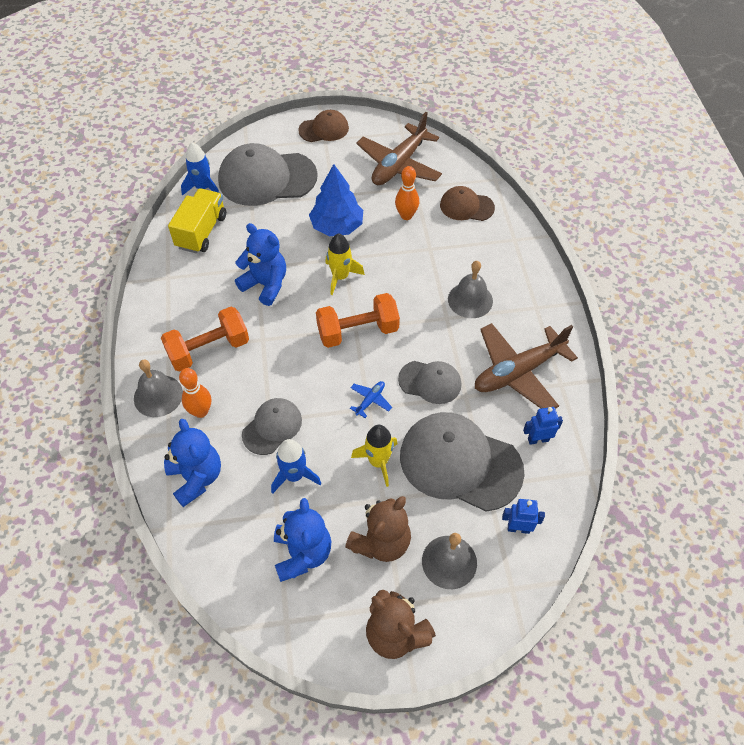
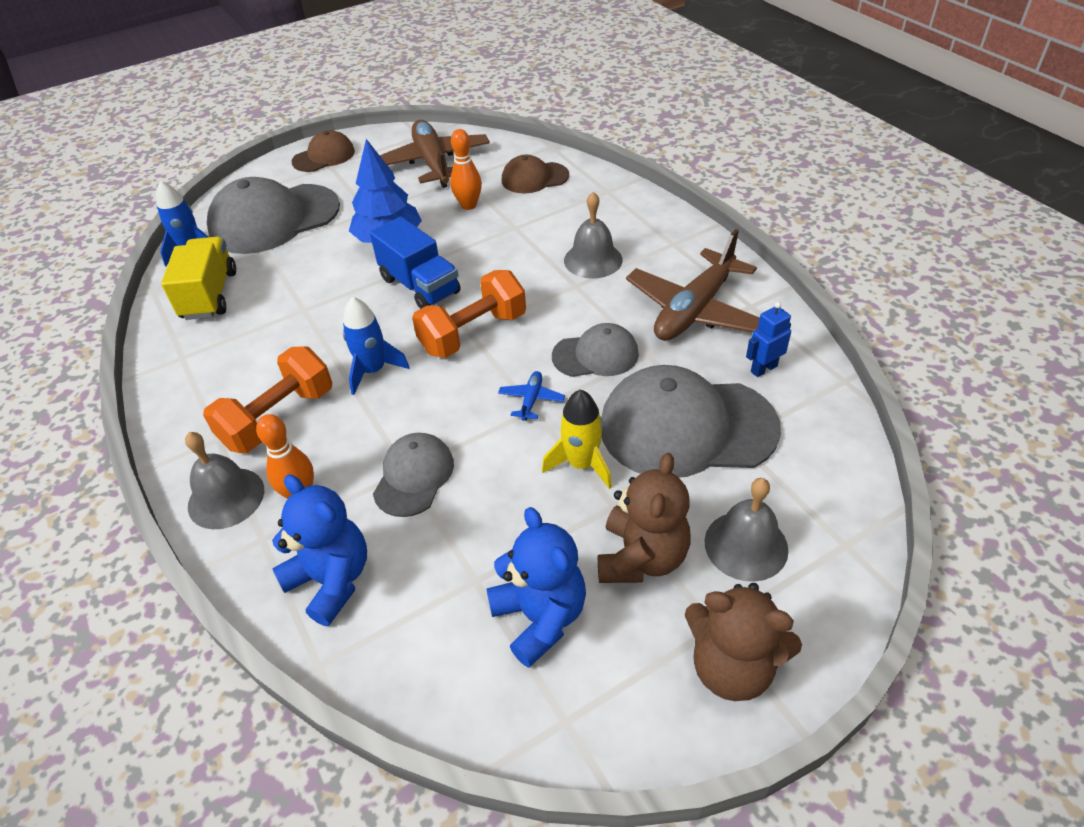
camera: 20 degrees left, 10 degrees down
blue teddy bear [235,223,286,306] -> none
blue rocket [271,439,322,494] -> blue rocket moved to [343,297,410,395]
yellow rocket [325,233,365,295] -> blue truck [370,217,461,309]
brown plane [356,112,442,185] -> brown plane turned 150 degrees clockwise [380,120,490,188]
blue robot [502,499,545,534] -> none

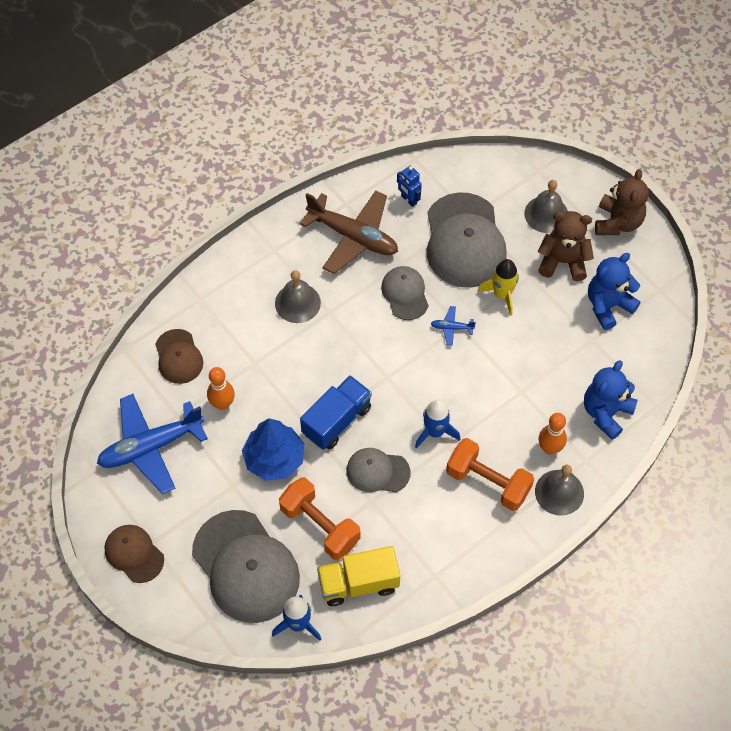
camera: 100 degrees left, 15 degrees up
grey cap [373,433,454,517] -> grey cap moved to [346,448,410,492]
brown plane [380,120,490,188] -> blue plane [97,394,208,494]
orange dumbbell [412,270,526,358] -> orange dumbbell moved to [279,478,361,560]

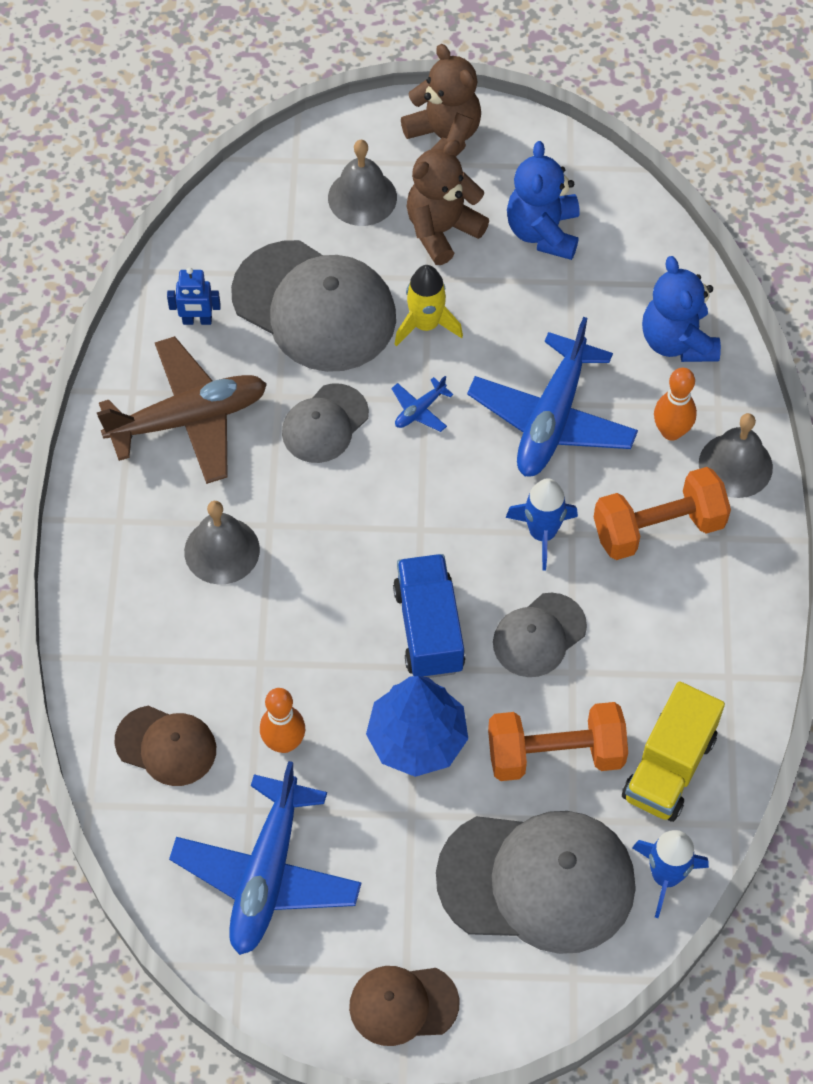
camera: 50 degrees left, 0 degrees up
grey cap [381,266,428,320] -> grey cap turned 75 degrees counterclockwise [282,384,369,463]
none -> blue plane [467,317,638,477]

